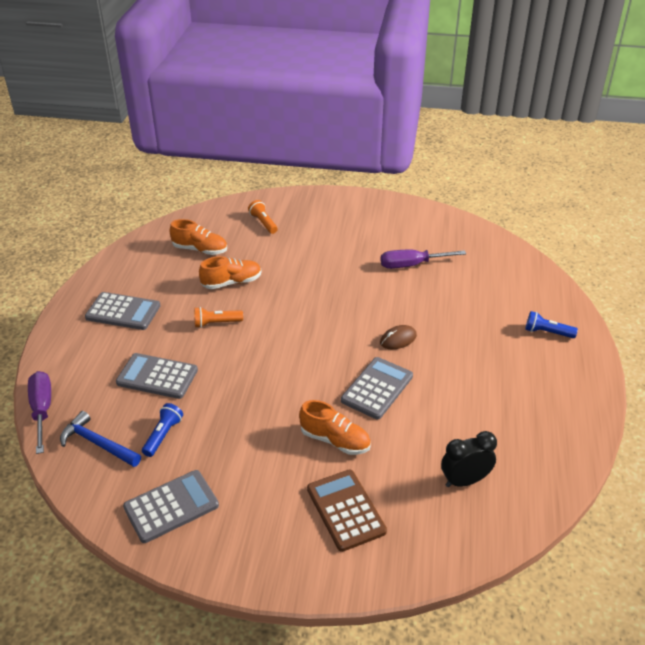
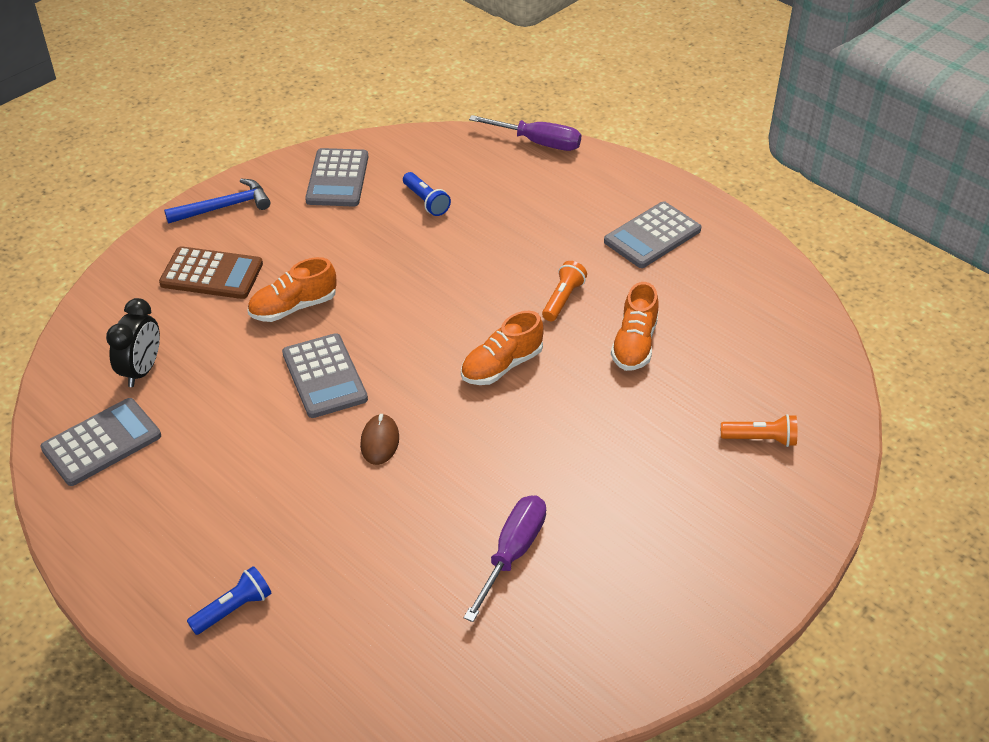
camera: 125 degrees right, 5 degrees up
blue hammer [60,411,141,467] -> blue hammer moved to [164,179,270,224]
grey calculator [116,353,198,399] -> grey calculator moved to [40,398,161,486]
orange shoe [169,219,227,255] -> orange shoe moved to [461,311,543,385]

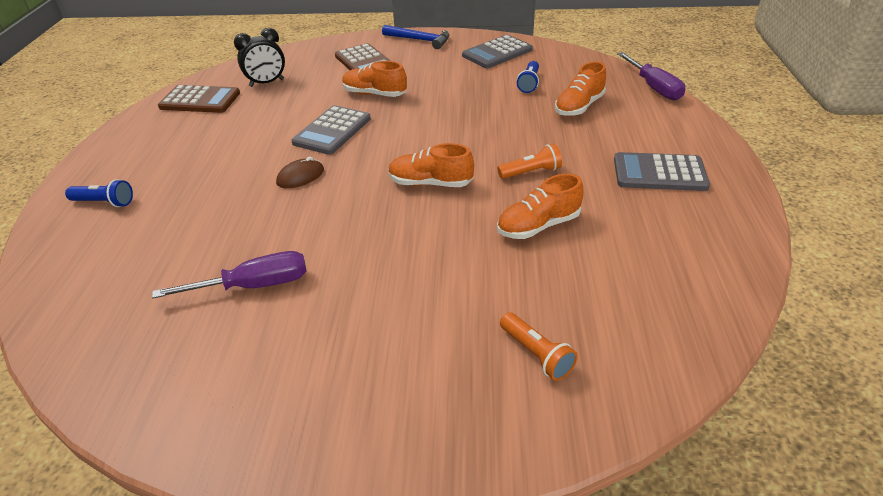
camera: 50 degrees right, 5 degrees down
grey calculator [40,398,161,486] -> brown calculator [158,85,240,113]
none -> orange shoe [555,62,606,116]

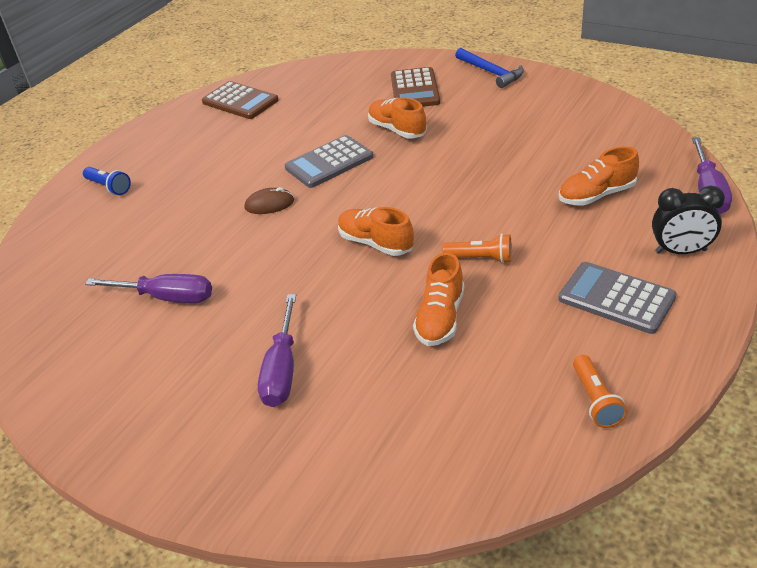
camera: 30 degrees right, 0 degrees up
black clock [234,28,285,87] -> black clock moved to [652,186,725,254]
grey calculator [462,35,533,68] -> none
orange shoe [497,174,583,239] -> orange shoe turned 75 degrees counterclockwise [413,252,464,346]
orange flashlight [500,312,578,381] -> orange flashlight moved to [573,355,627,428]
blue flashlight [517,61,539,93] -> none
none -> purple screwdriver [258,294,296,407]

